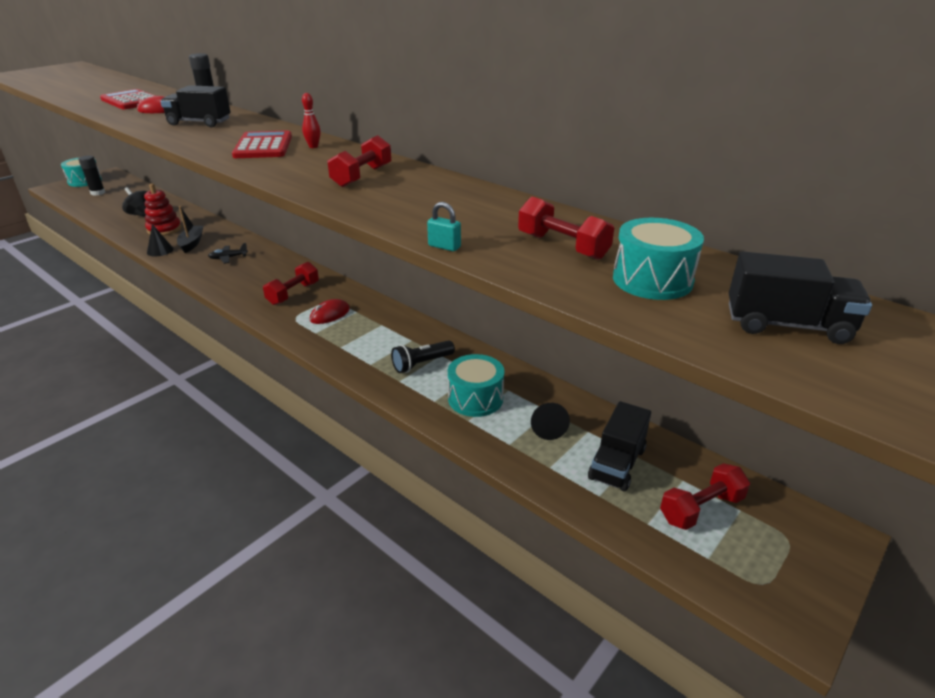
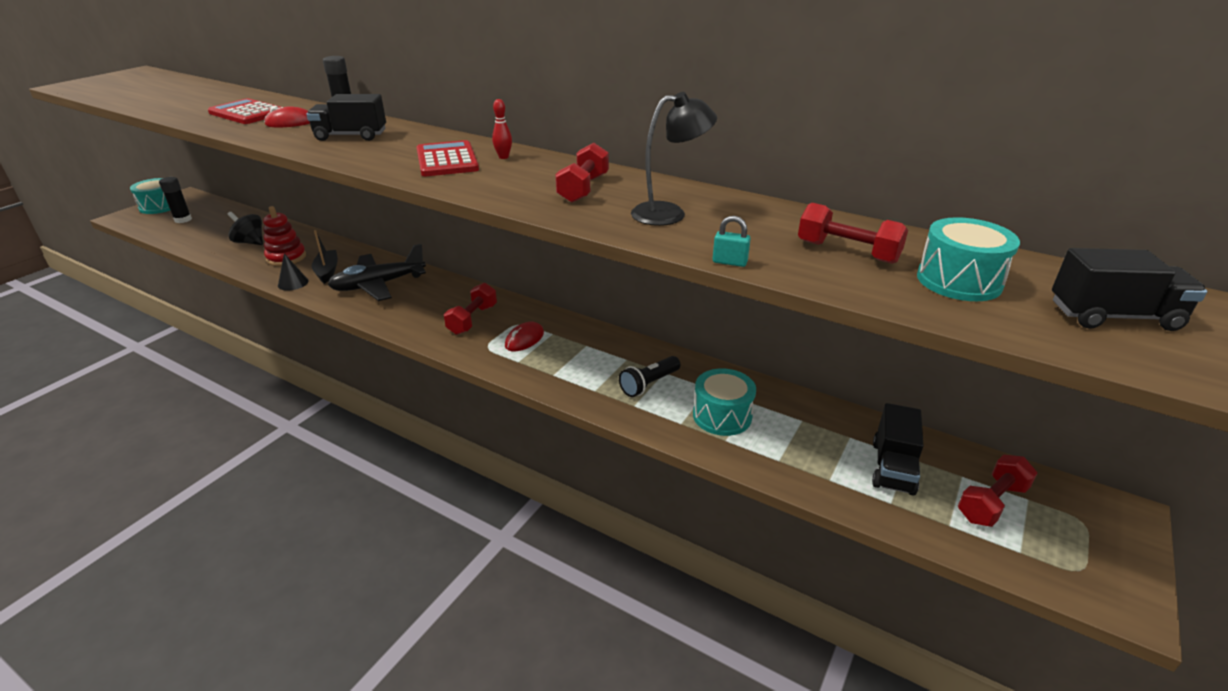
camera: 10 degrees left, 0 degrees up
black plane [208,243,248,264] -> black plane [327,244,426,301], size x2.19
black cone [531,403,570,440] -> none
none -> black lamp [631,92,717,226]

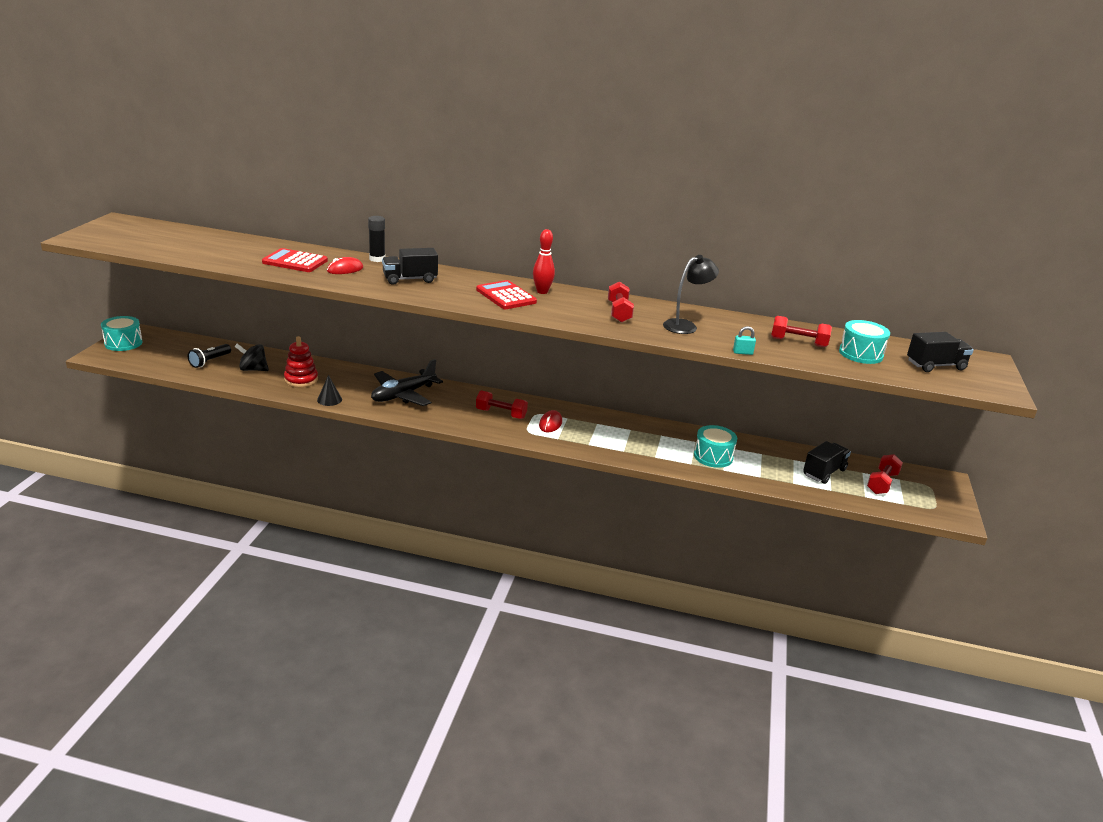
camera: 20 degrees left, 5 degrees down
black glue stick [159,177,192,223] -> none
black boat [312,230,338,284] -> none
red dumbbell [444,283,497,335] -> red dumbbell turned 75 degrees counterclockwise [476,390,528,419]
red bowling pin [492,99,512,159] -> red bowling pin [533,229,555,294], size x1.59
black flashlight [619,356,681,397] -> black flashlight moved to [188,344,231,368]
black truck [872,403,924,496] -> black truck turned 135 degrees counterclockwise [803,441,851,484]

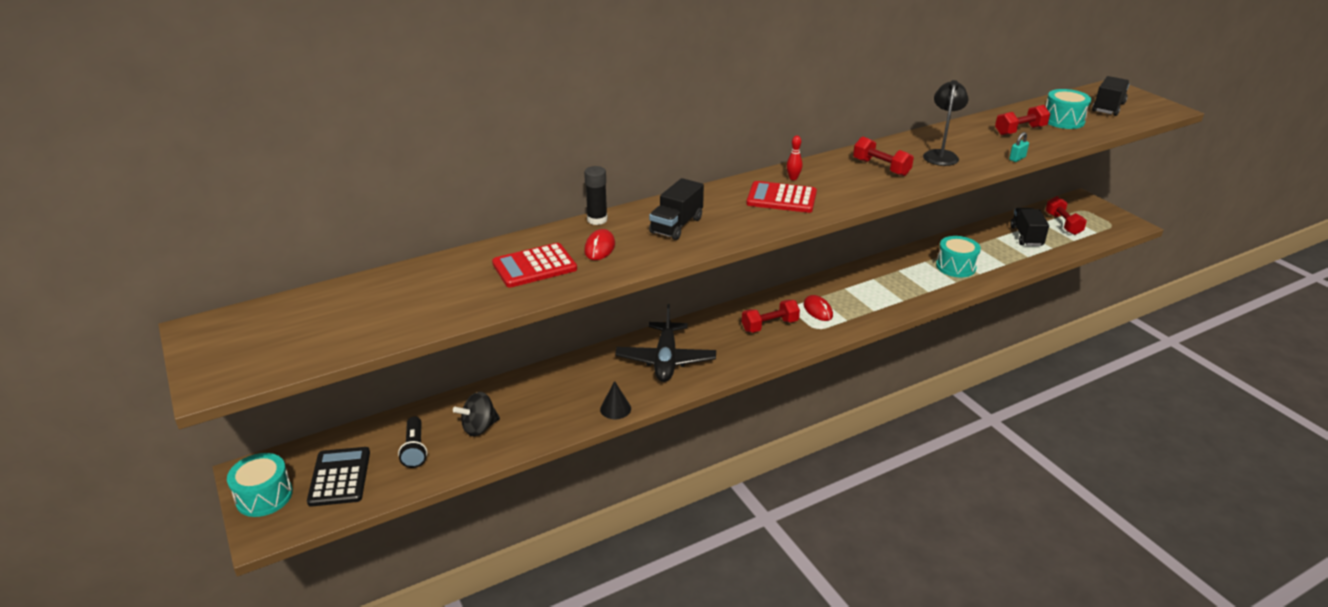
camera: 40 degrees left, 5 degrees up
red stacking toy [284,336,318,387] -> none
red bowling pin [533,229,555,294] -> red bowling pin [787,135,802,180], size x0.63
none -> black calculator [307,447,370,507]

